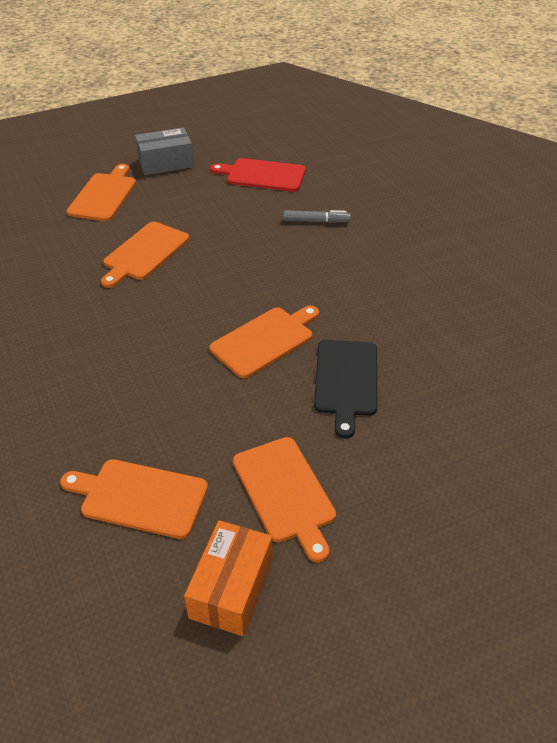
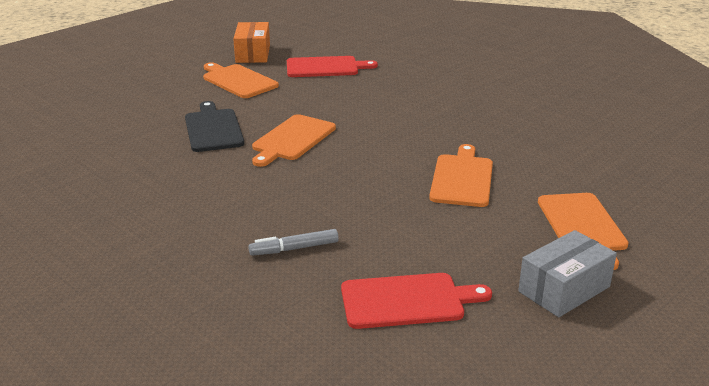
camera: 160 degrees right, 15 degrees down
orange cutting board [60,459,208,539] -> red cutting board [287,56,378,77]

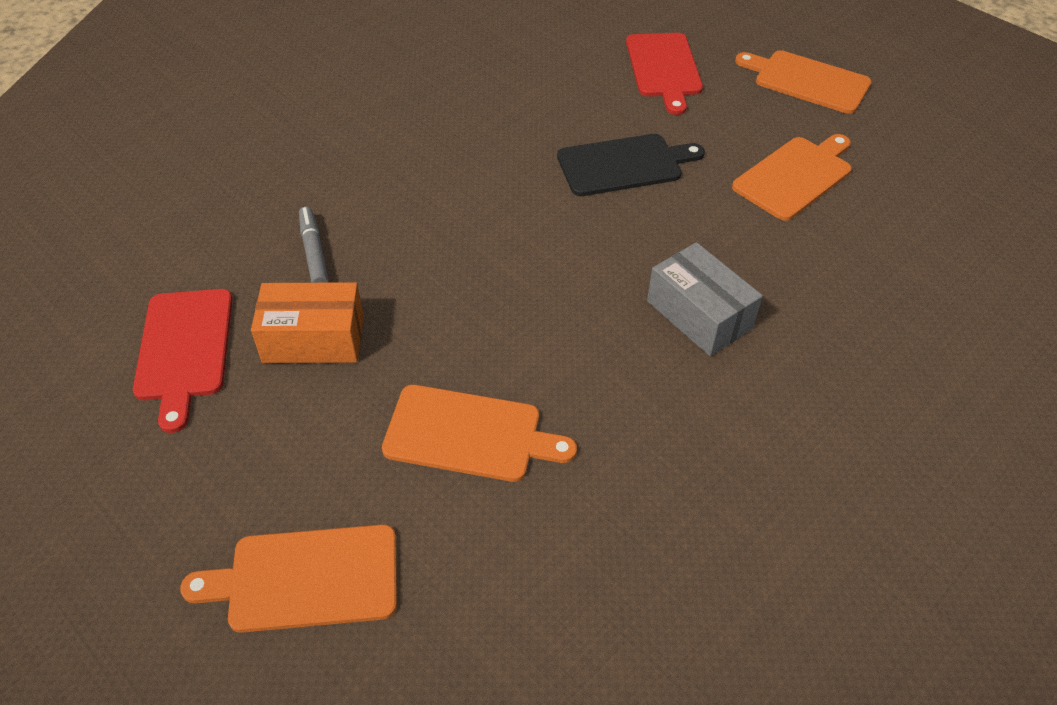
camera: 90 degrees right, 20 degrees up
orange box [233,22,270,63] -> orange box moved to [251,282,364,363]
orange cutting board [252,114,336,167] -> orange cutting board moved to [735,50,872,114]
red cutting board [287,56,378,77] -> red cutting board moved to [626,33,703,115]
grey box [518,230,617,317] -> grey box moved to [647,242,763,356]

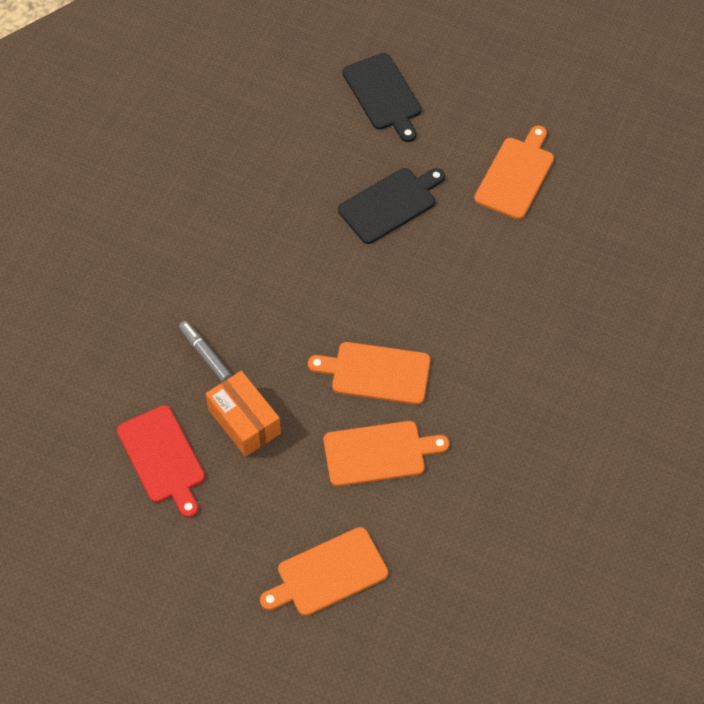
camera: 20 degrees left, 10 degrees up
orange box [251,282,364,363] -> orange box turned 75 degrees clockwise [206,371,281,457]
red cutting board [626,33,703,115] -> black cutting board [343,53,422,142]
grey box [647,242,763,356] -> none
orange cutting board [735,50,872,114] -> orange cutting board moved to [308,342,430,405]

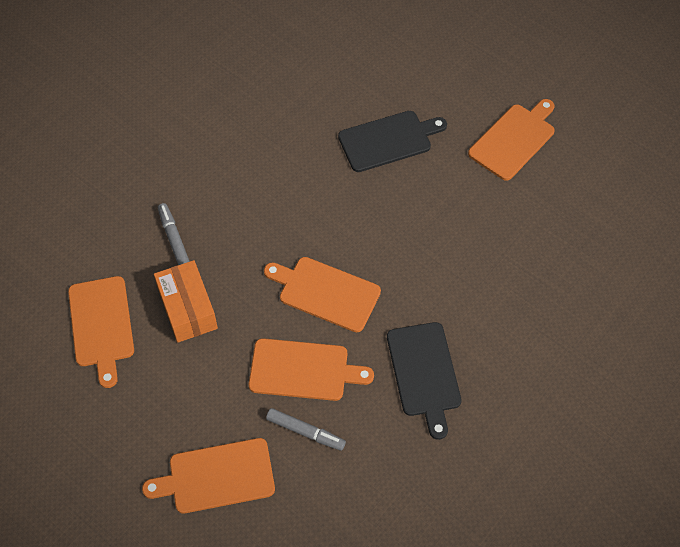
camera: 15 degrees right, 0 degrees up
red cutting board [117,405,205,518] -> orange cutting board [68,276,134,388]
black cutting board [343,53,422,142] -> black cutting board moved to [387,322,461,440]
none -> grey marker [266,408,346,451]

